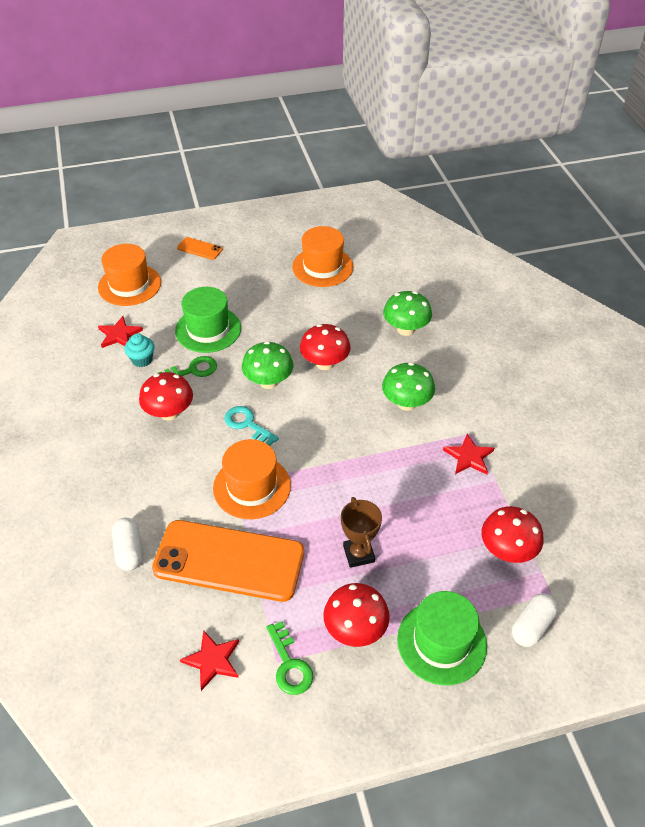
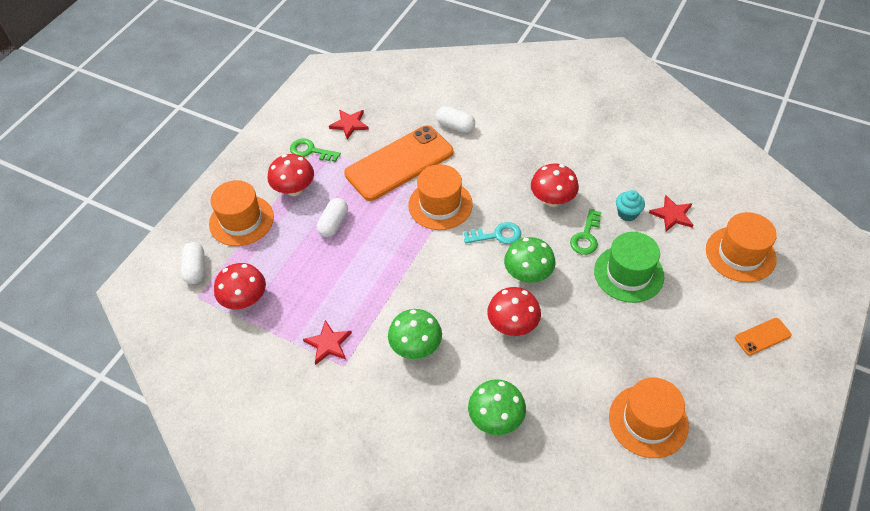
camera: 135 degrees right, 5 degrees up
brown trophy [341,497,382,568] -> white capsule [317,198,348,237]
green hat [397,591,487,685] -> orange hat [209,180,274,246]

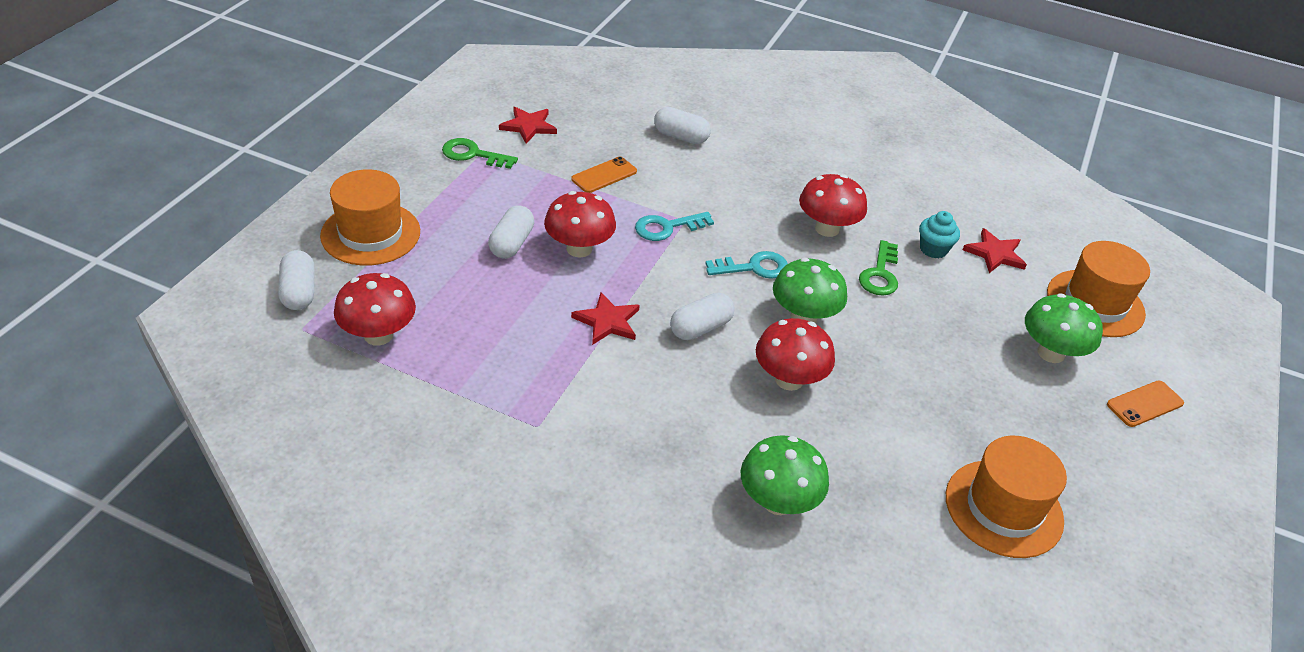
camera: 10 degrees left, 10 degrees down
red mushroom [267,154,314,196] -> red mushroom moved to [544,191,616,258]
red star [303,320,352,365] -> red star moved to [571,292,640,345]
orange phone [344,125,453,201] -> orange phone [571,157,637,193], size x0.42
green mushroom [388,309,442,359] -> green mushroom moved to [1025,293,1103,363]
orange hat [408,164,473,230] -> turquoise key [635,212,714,241]
green hat [594,232,664,303] -> none
none -> white capsule [670,293,735,340]

